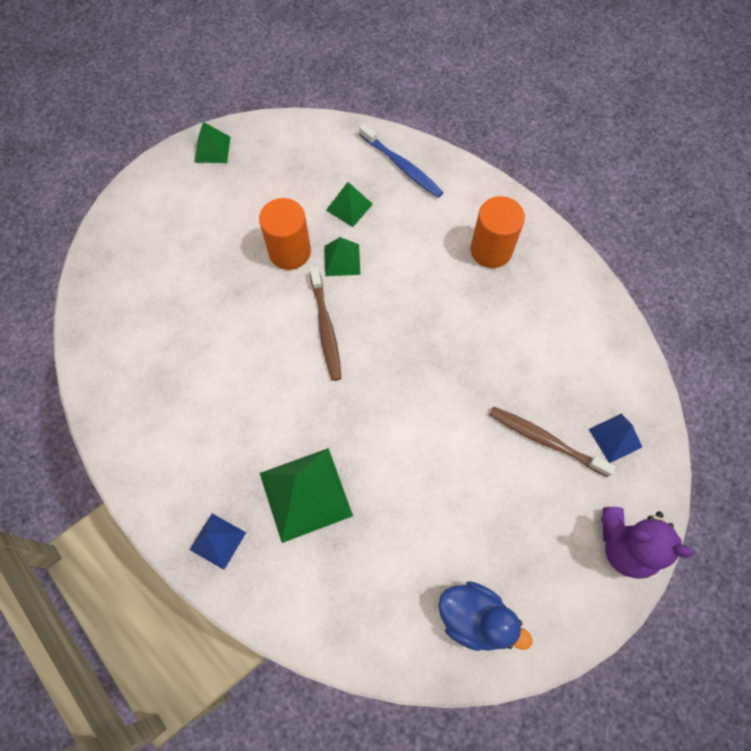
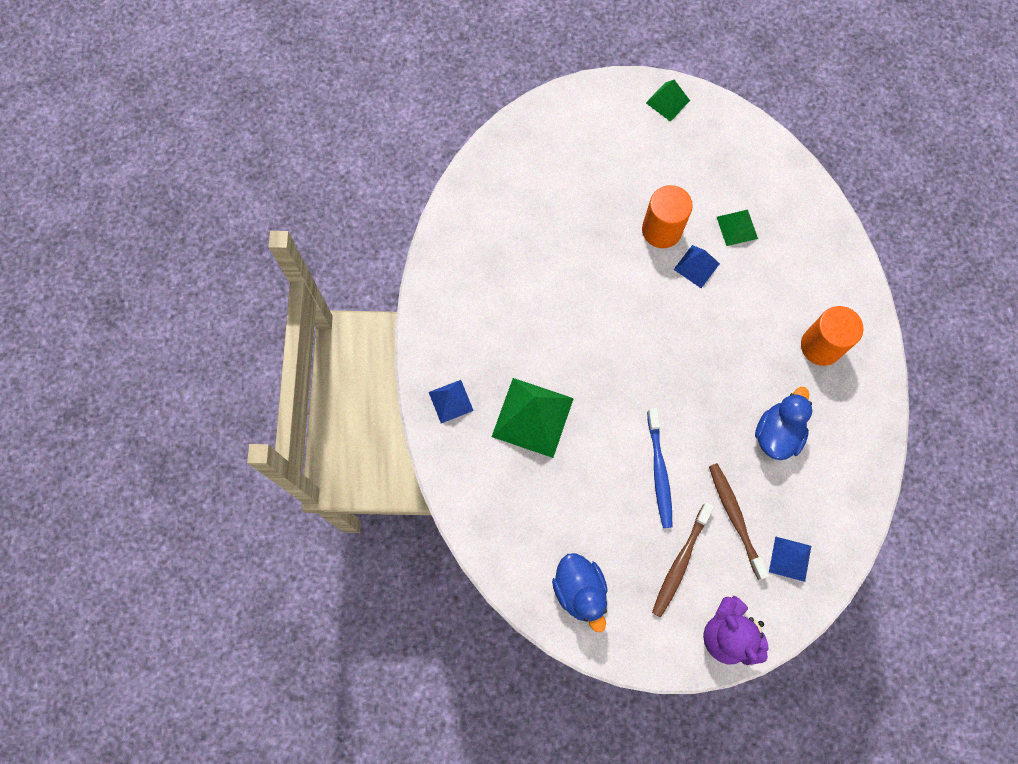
camera: 40 degrees right, 5 degrees up
brown toothbrush [310,266,342,381] -> brown toothbrush moved to [652,502,714,617]
green pyramid [324,237,361,276] -> blue pyramid [673,245,720,288]
blue toothbrush [359,123,444,198] -> blue toothbrush moved to [647,408,672,528]
none -> blue duck [755,387,812,460]

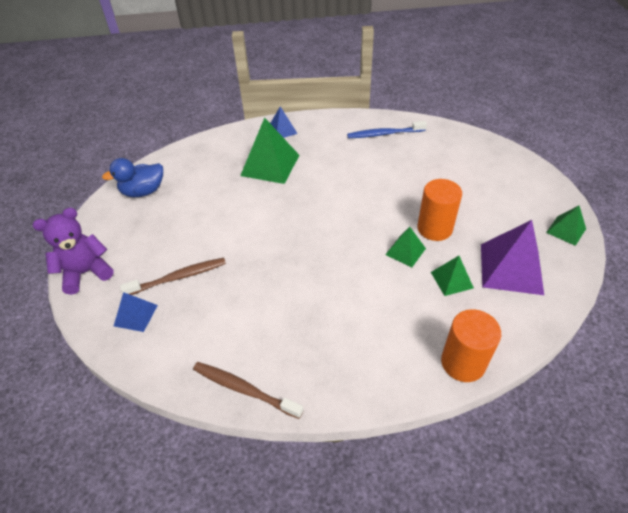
camera: 90 degrees right, 25 degrees down
blue toothbrush [647,408,672,528] -> blue toothbrush moved to [347,121,427,138]
brown toothbrush [652,502,714,617] -> brown toothbrush moved to [193,362,303,419]
blue pyramid [673,245,720,288] -> green pyramid [385,227,426,267]
blue duck [755,387,812,460] -> none
orange cylinder [801,306,864,366] -> orange cylinder moved to [441,309,501,382]
none -> purple pyramid [481,220,544,295]

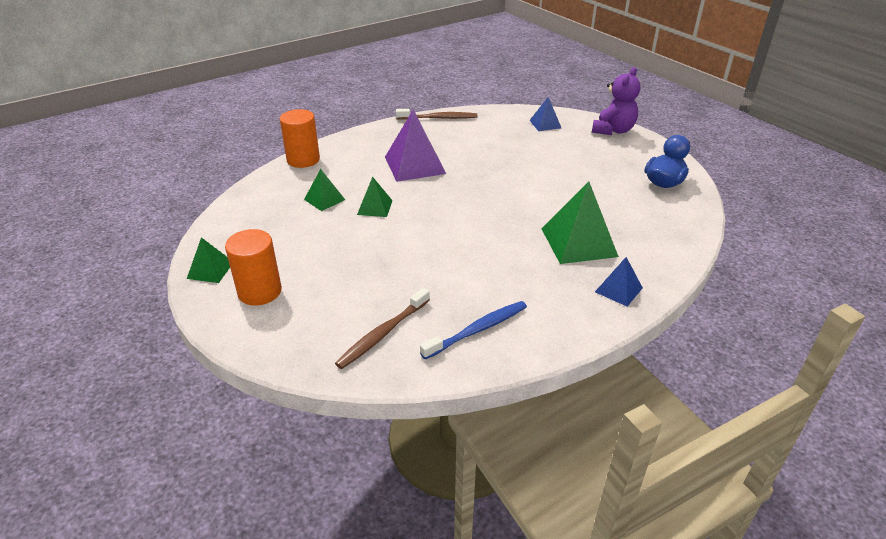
camera: 150 degrees right, 10 degrees down
brown toothbrush [120,258,226,295] -> brown toothbrush moved to [335,288,430,369]
orange cylinder [417,179,462,241] -> orange cylinder moved to [225,229,282,306]
purple pyramid [481,220,544,295] -> purple pyramid moved to [385,109,446,182]

